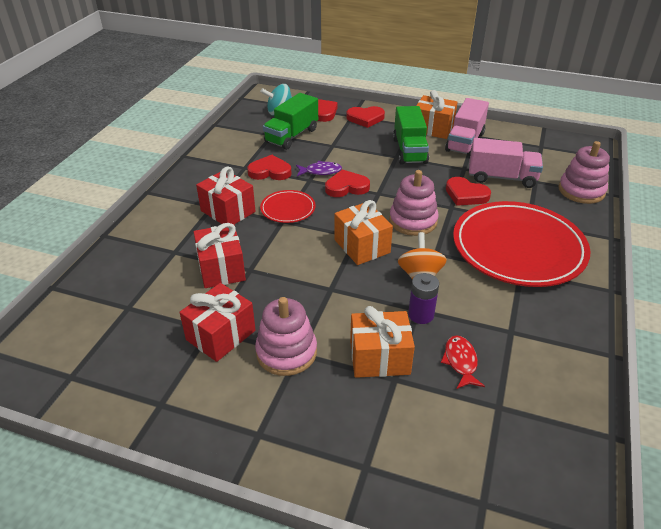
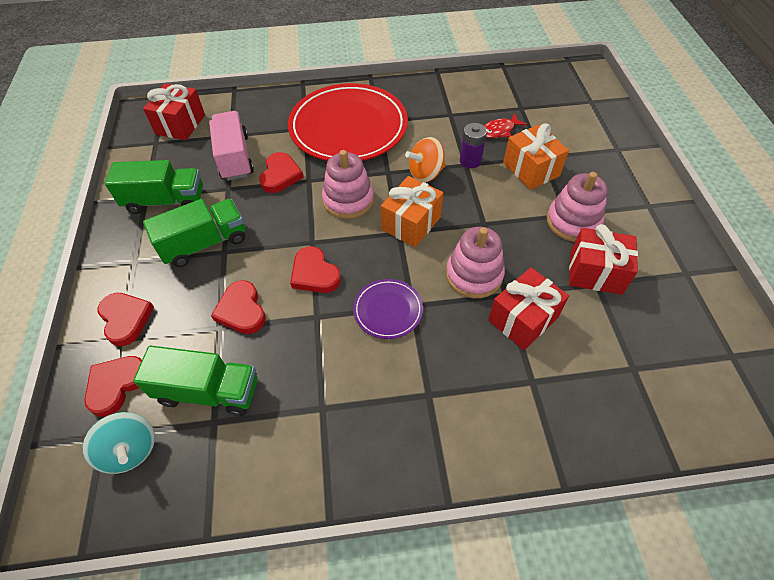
camera: 115 degrees left, 15 degrees up
red gift [196,167,255,224] -> red gift moved to [143,84,205,140]
red heart [247,155,292,180] -> red heart moved to [211,280,266,334]
red plate [260,190,316,223] -> purple plate [353,279,423,339]
purple fish [296,161,342,176] -> none
orange gift [416,90,458,139] -> none
pink truck [445,98,489,156] -> green truck [105,160,203,214]
pink stacking toy [559,141,610,204] -> pink stacking toy moved to [446,227,505,298]

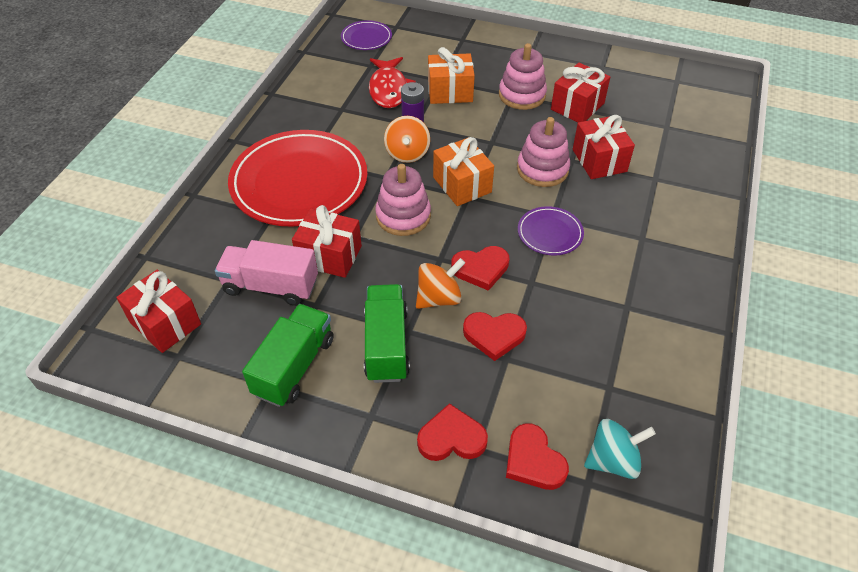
camera: 65 degrees left, 5 degrees down
green truck [133,346,258,416] -> none
red heart [259,152,304,193] -> red gift [292,205,362,278]
red fish [484,113,527,138] -> red fish [369,57,416,108], size x1.66
none -> purple plate [341,20,392,50]
none -> orange spinning top [416,258,465,309]

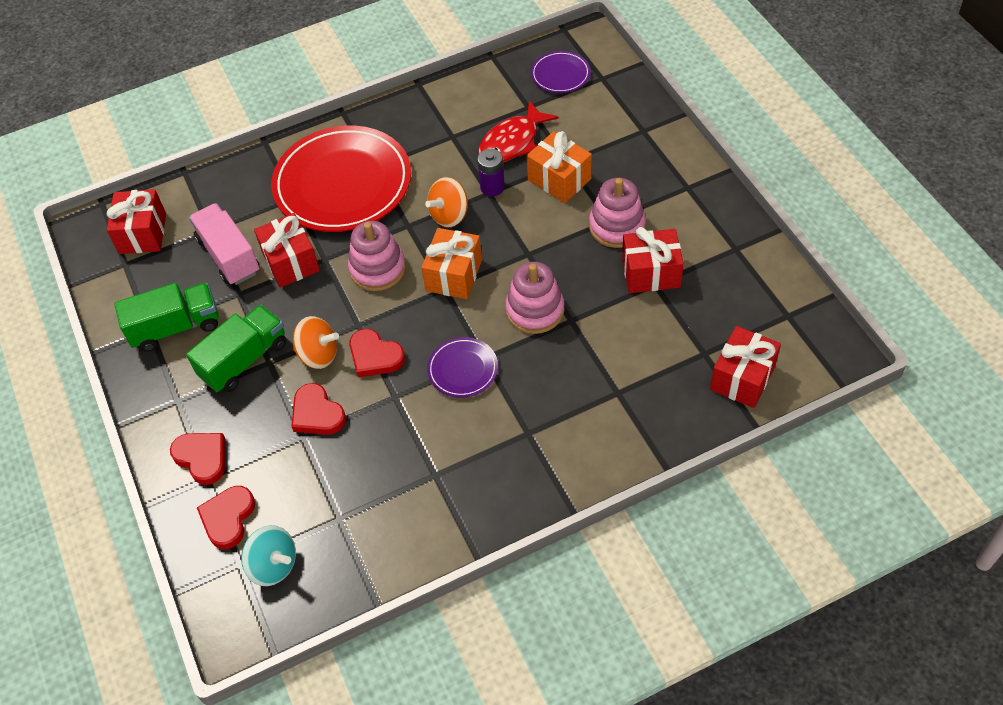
camera: 50 degrees right, 5 degrees up
red gift [573,115,635,179] -> red gift moved to [710,326,781,408]

